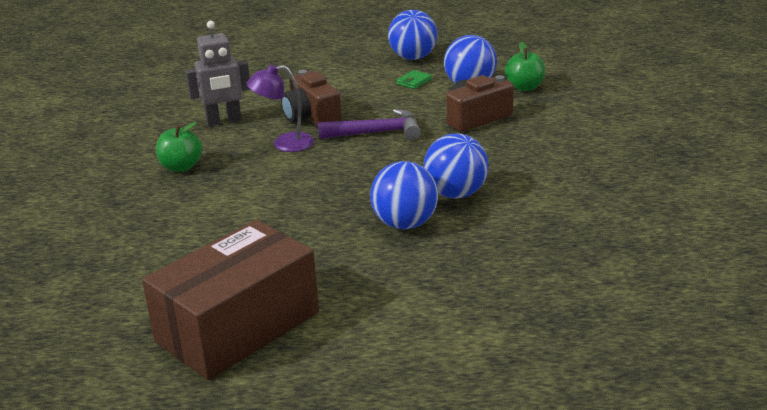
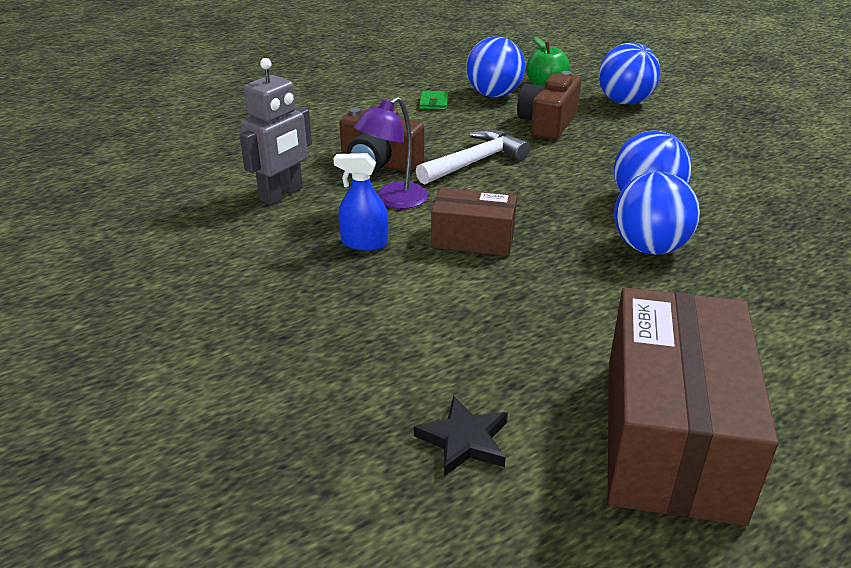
camera: 35 degrees left, 5 degrees up
green apple [156,122,202,172] -> none
purple hammer [318,109,421,140] -> white hammer [416,130,530,185]
blue ball [388,10,437,60] -> blue ball moved to [599,42,661,104]
none -> blue spray bottle [334,153,388,251]
none -> black star [414,396,508,476]
none -> brown box [431,187,517,256]

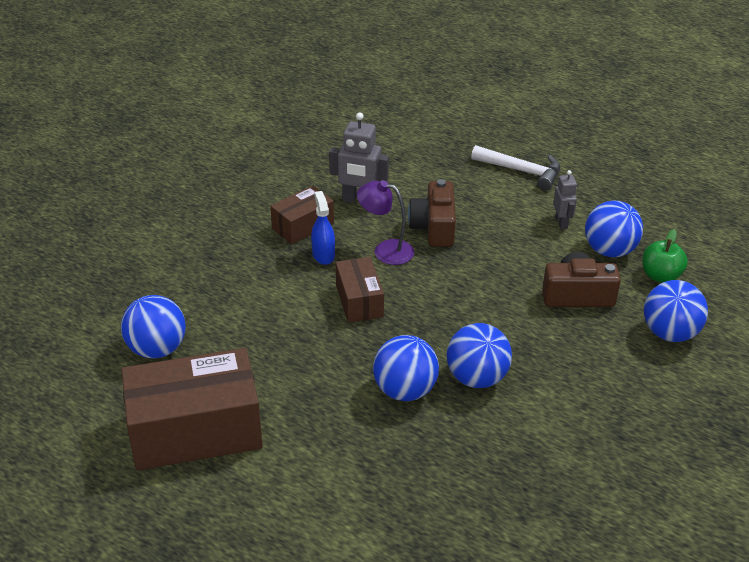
camera: 65 degrees right, 5 degrees up
black star [414,396,508,476] -> blue ball [121,295,186,359]
white hammer [416,130,530,185] -> white hammer moved to [471,145,560,190]
green wallet [419,91,448,110] -> grey robot [553,170,577,229]
none -> brown box [270,186,334,244]

